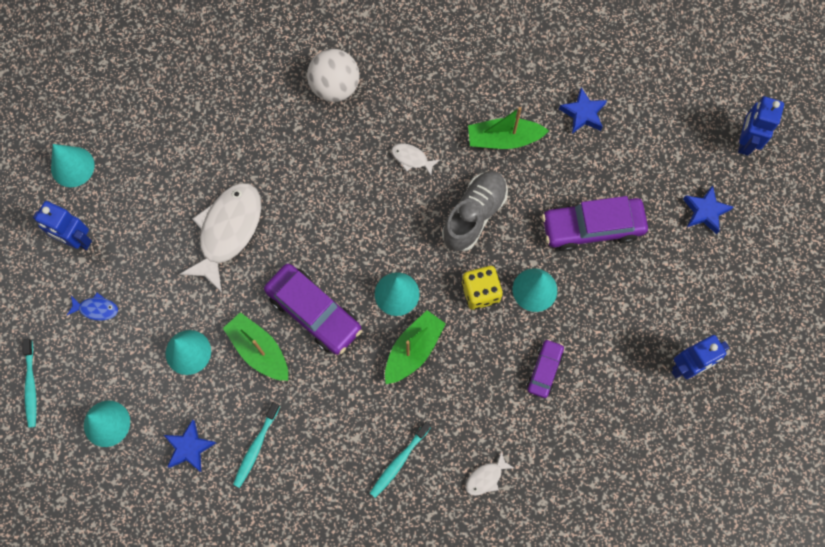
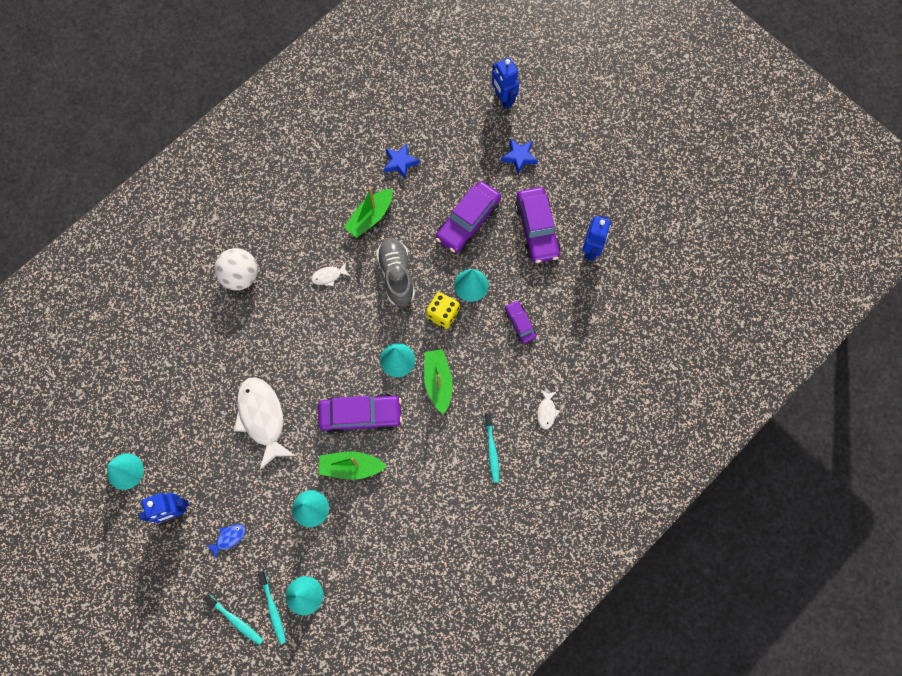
camera: 45 degrees left, 0 degrees up
blue star [164,420,216,472] -> none
turquoise toothbrush [233,402,280,488] -> turquoise toothbrush moved to [258,571,286,644]
none -> purple car [515,187,561,263]

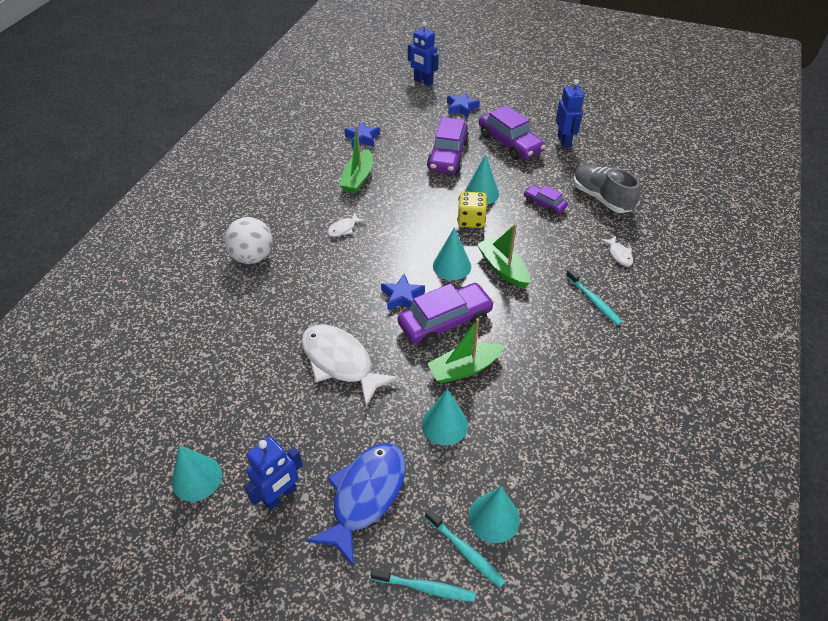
camera: 25 degrees left, 25 degrees down
blue fish [206,524,245,559] -> blue fish [306,443,406,567], size x2.28
grey shoe [376,238,415,307] -> grey shoe moved to [573,164,640,213]
none -> blue star [381,274,425,310]

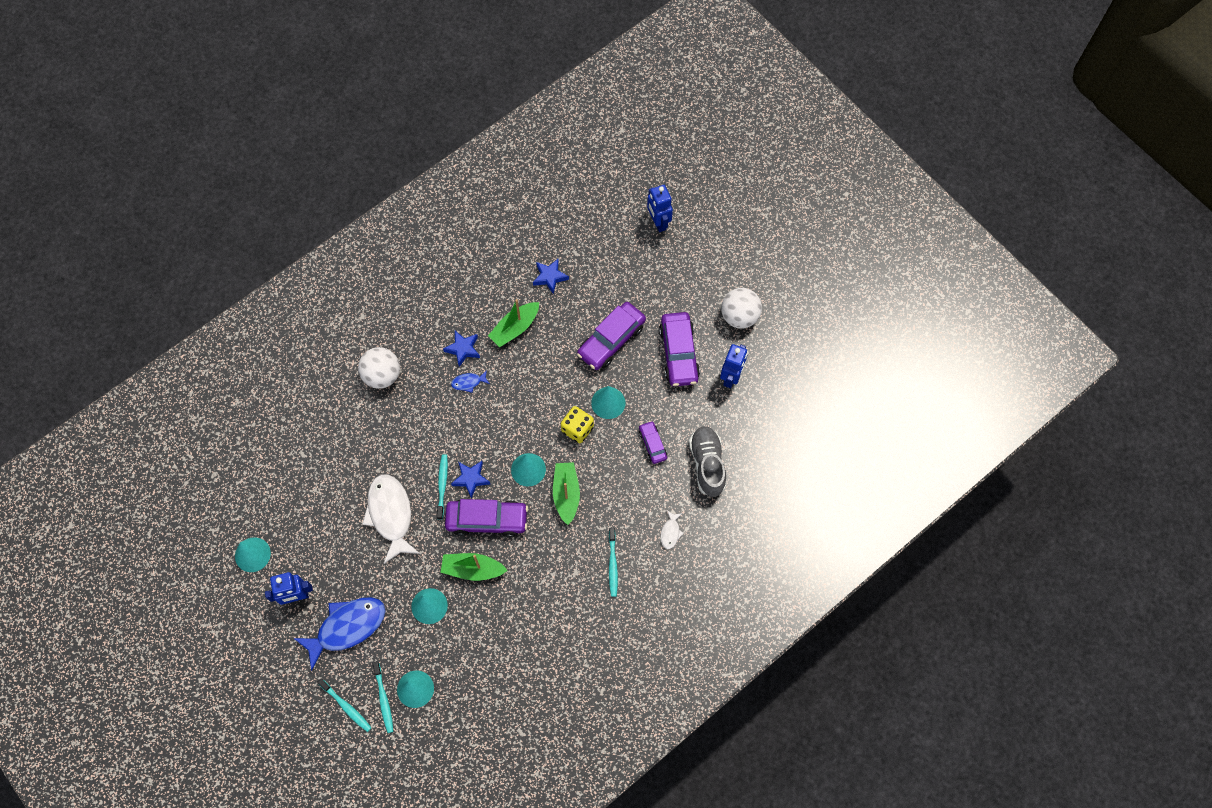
camera: 30 degrees right, 20 degrees up
white fish [327,213,365,237] -> blue fish [451,370,490,393]
blue star [447,92,480,118] -> blue star moved to [443,331,480,367]
none -> turquoise toothbrush [437,454,448,520]
none -> white ball [721,288,762,329]

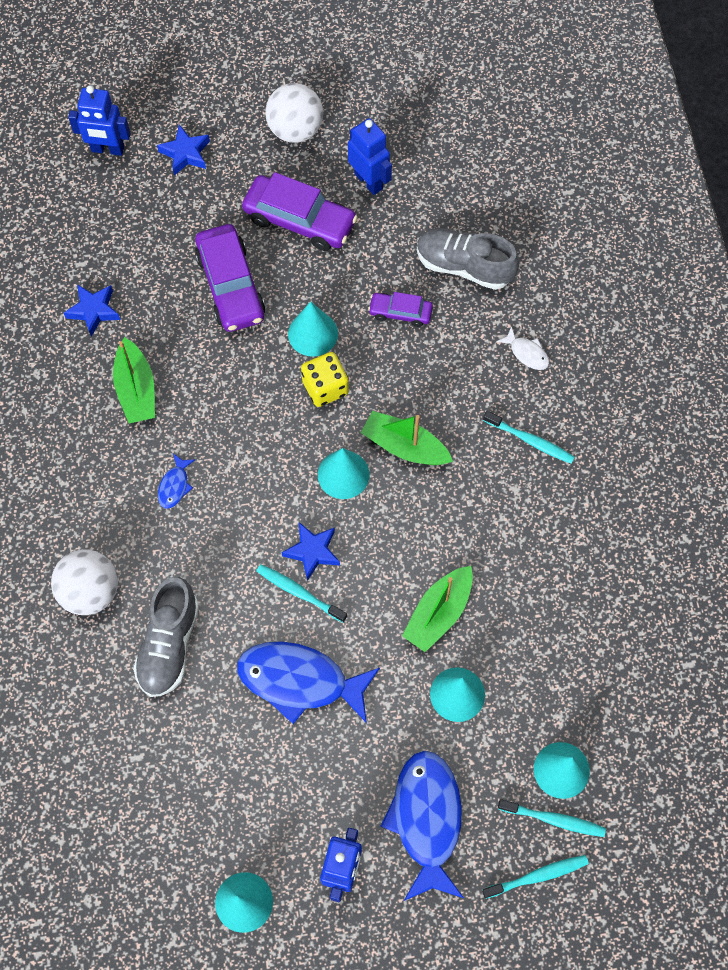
camera: 60 degrees left, 0 degrees up
white fish [362,474,420,564] -> blue fish [237,641,380,724]
blue star [443,331,480,367] -> blue star moved to [157,125,210,175]
purple car [445,499,528,538] -> none
none -> grey shoe [133,577,199,697]

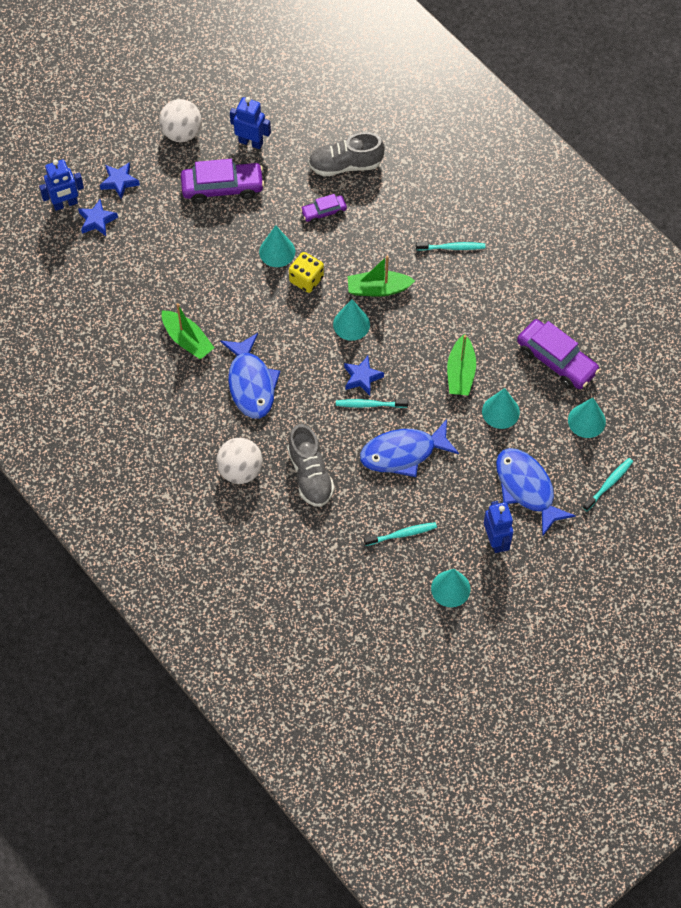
camera: 30 degrees left, 5 degrees down
blue star [64,284,121,337] -> blue star moved to [78,200,118,236]
blue fish [158,454,195,509] -> blue fish [220,333,280,419], size x2.28
purple car [195,224,265,332] -> purple car moved to [517,319,600,389]
white fish [497,326,549,370] -> none
turquoise toothbrush [498,799,606,837] -> turquoise toothbrush moved to [364,522,437,546]

